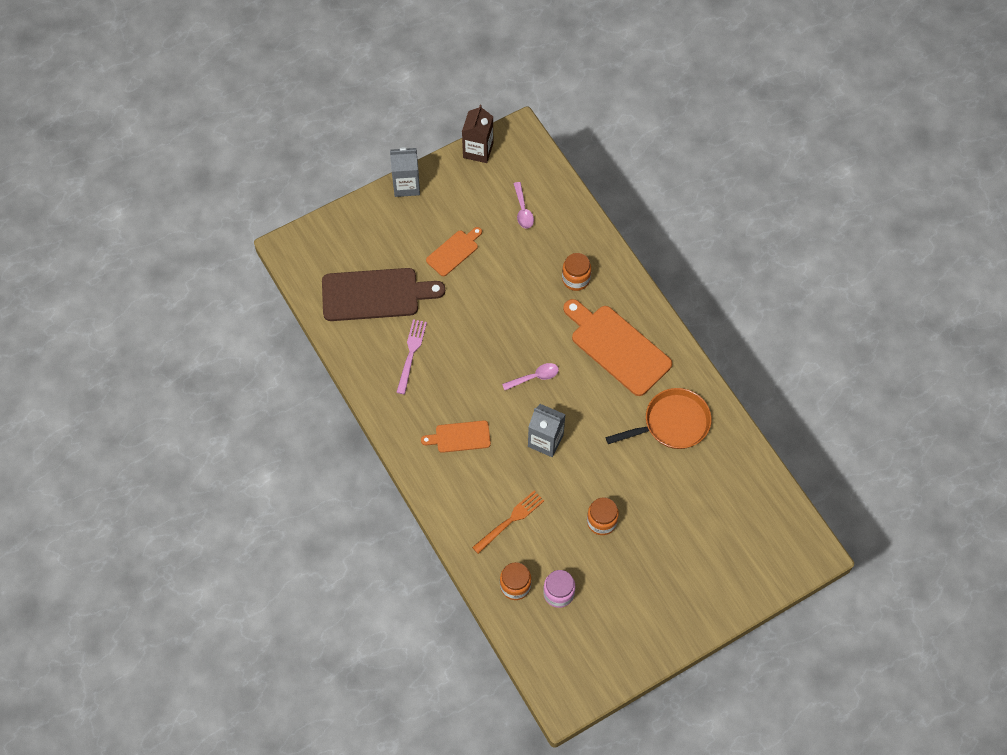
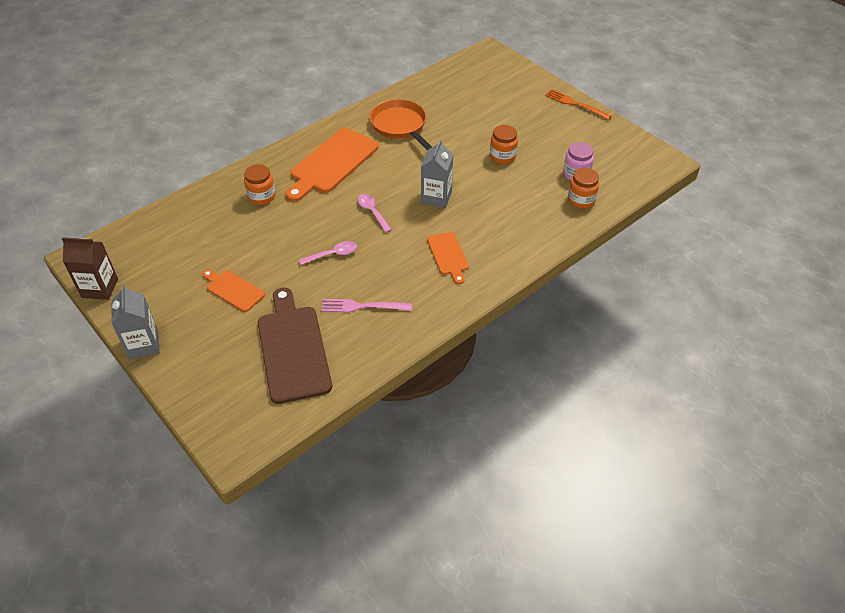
camera: 100 degrees left, 15 degrees down
orange fork [472,491,544,554] -> orange fork moved to [545,89,612,120]
pink spoon [513,182,534,228] -> pink spoon moved to [299,241,357,265]

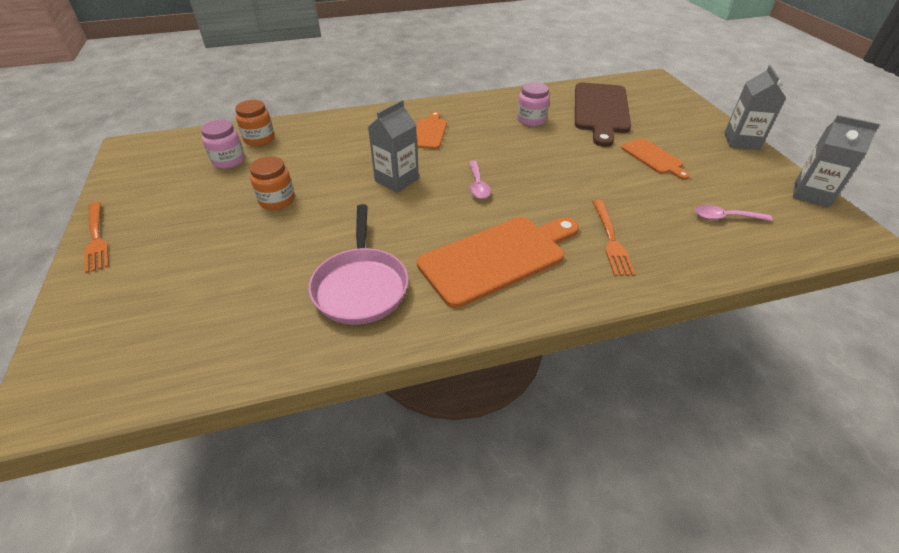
camera: 155 degrees left, 5 degrees down
brown carton [62,237,118,300] -> grey carton [793,115,880,208]
orange jar [244,164,275,205] -> orange fork [593,200,636,276]
pink spoon [299,241,357,265] -> pink spoon moved to [694,205,773,221]
pink fork [321,299,412,313] -> pink jar [517,82,550,126]
orange pan [370,99,432,150] -> pink pan [309,204,408,325]

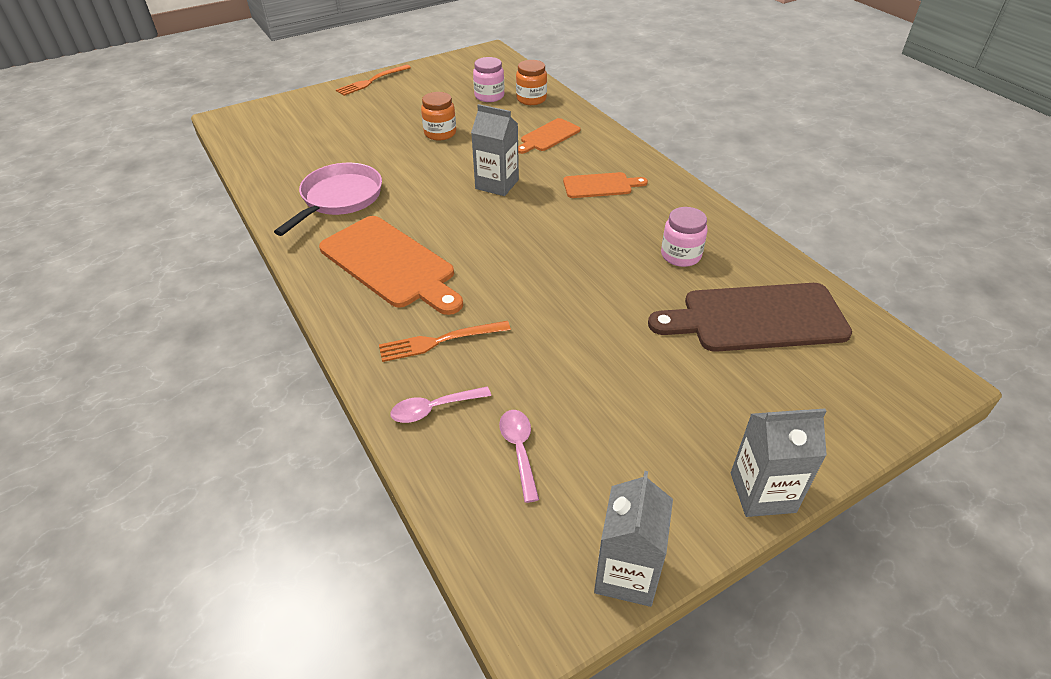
camera: 75 degrees right, 0 degrees up
pink pan [309,204,408,325] -> pink pan turned 135 degrees clockwise [274,163,382,236]
pink spoon [469,161,491,199] -> pink spoon moved to [390,386,491,423]
orange cutting board [621,138,690,180] -> orange cutting board moved to [518,118,581,154]

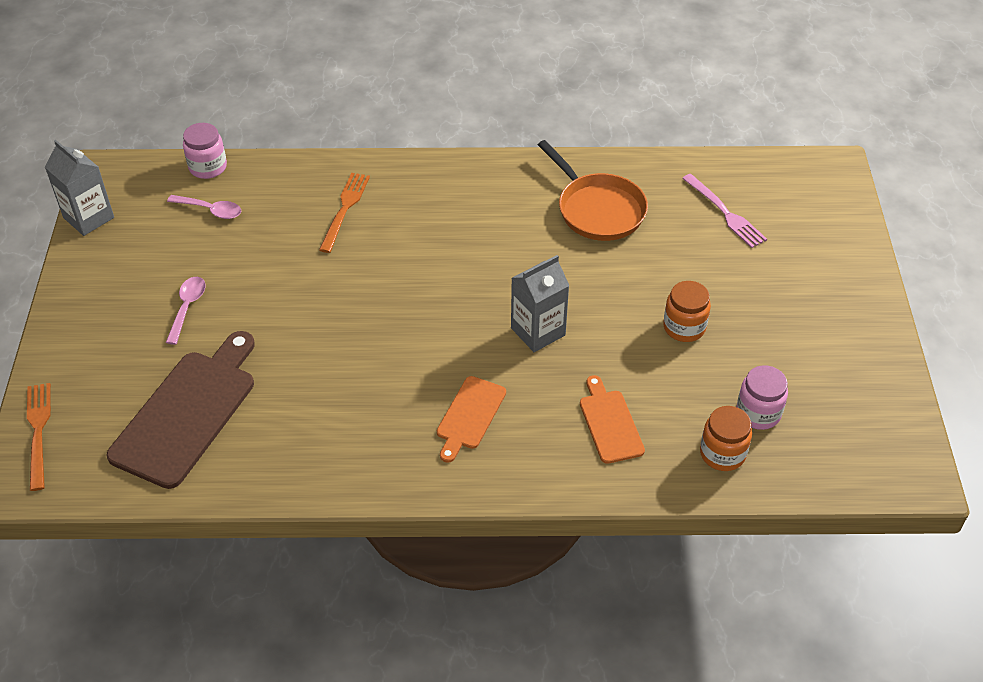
camera: 120 degrees right, 5 degrees up
pink pan [274,163,382,236] -> orange pan [538,140,648,241]
orange cutting board [319,216,463,315] -> none
orange fork [336,64,411,96] -> orange fork moved to [27,383,51,491]
pink spoon [390,386,491,423] -> pink spoon moved to [166,277,206,345]
pink jar [661,207,708,267] -> pink jar moved to [183,123,227,179]
grey carton [731,408,827,517] -> none
none -> pink fork [682,174,767,248]

